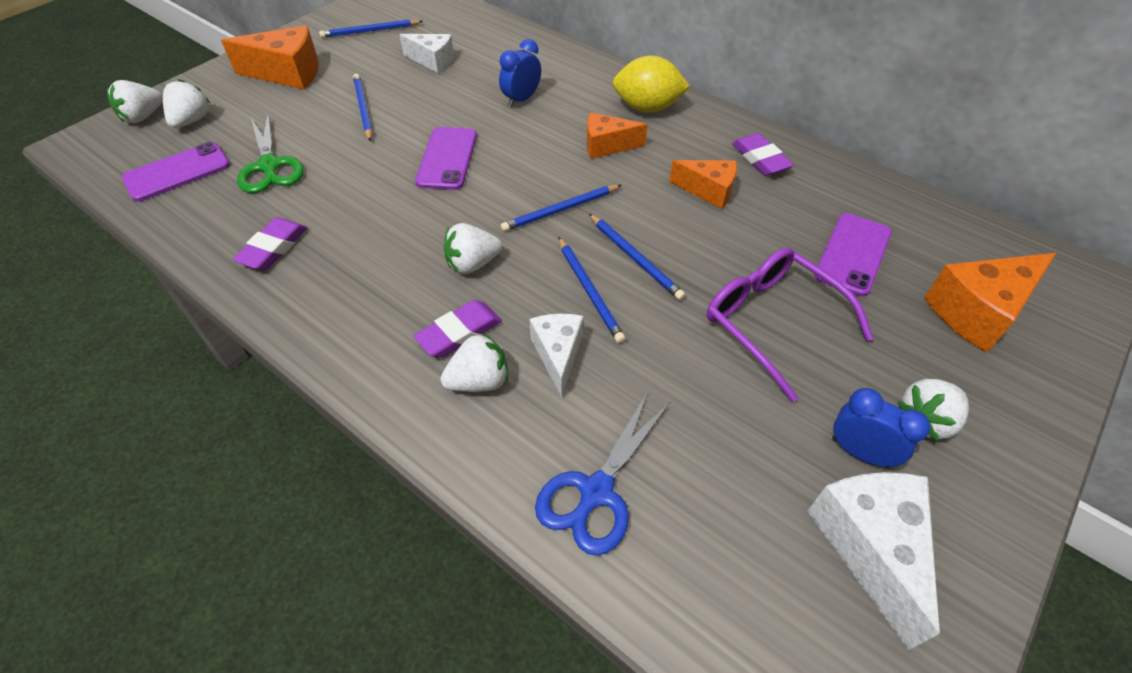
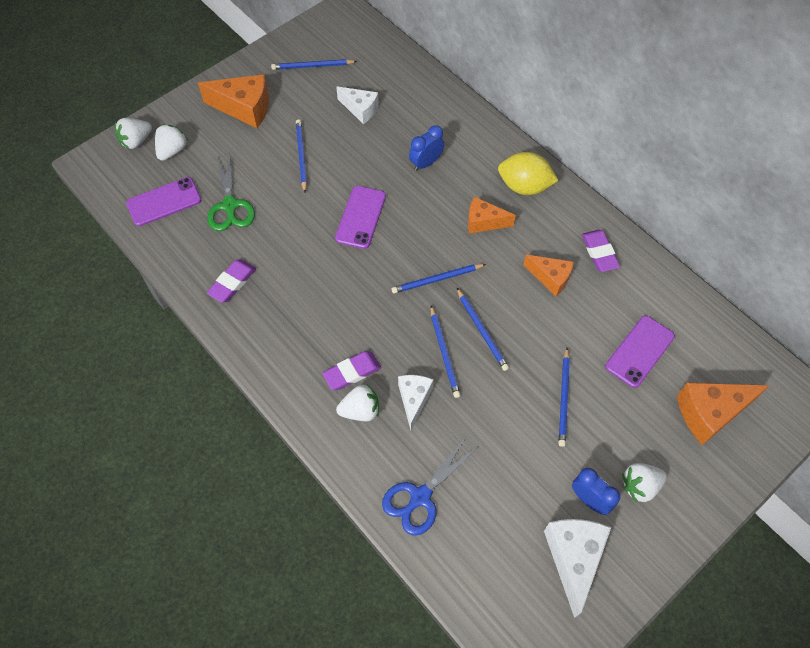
camera: 10 degrees right, 10 degrees up
white strawberry [444,223,502,274] -> none
purple glasses [706,247,874,402] -> blue pencil [559,348,570,447]

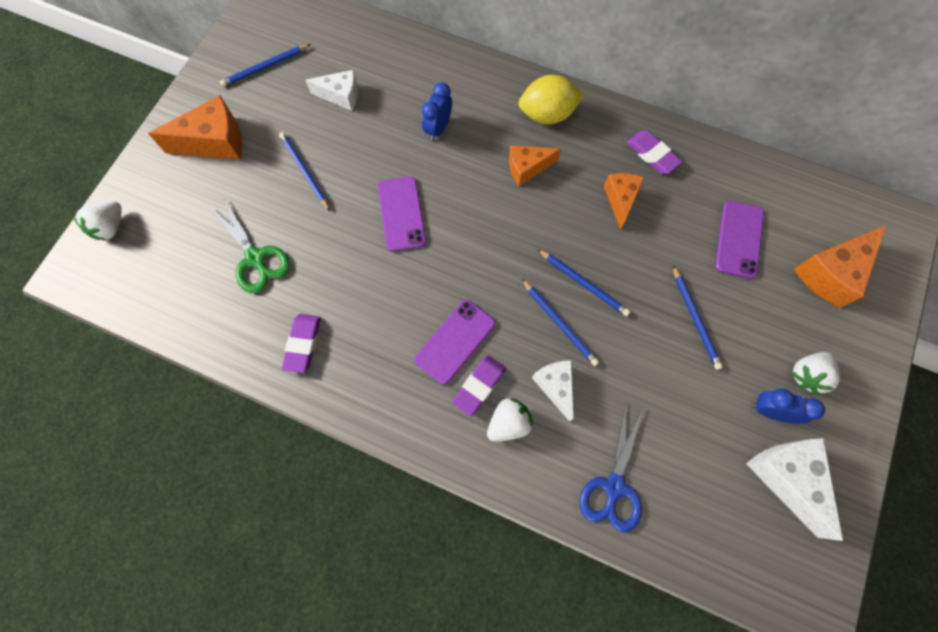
camera: 25 degrees left, 10 degrees up
purple phone [126,177,201,226] -> purple phone moved to [415,300,495,385]
white strawberry [155,124,188,161] -> none
blue pencil [391,264,486,293] -> none
orange cheese [523,255,574,296] -> orange cheese turned 90 degrees counterclockwise [604,173,644,230]

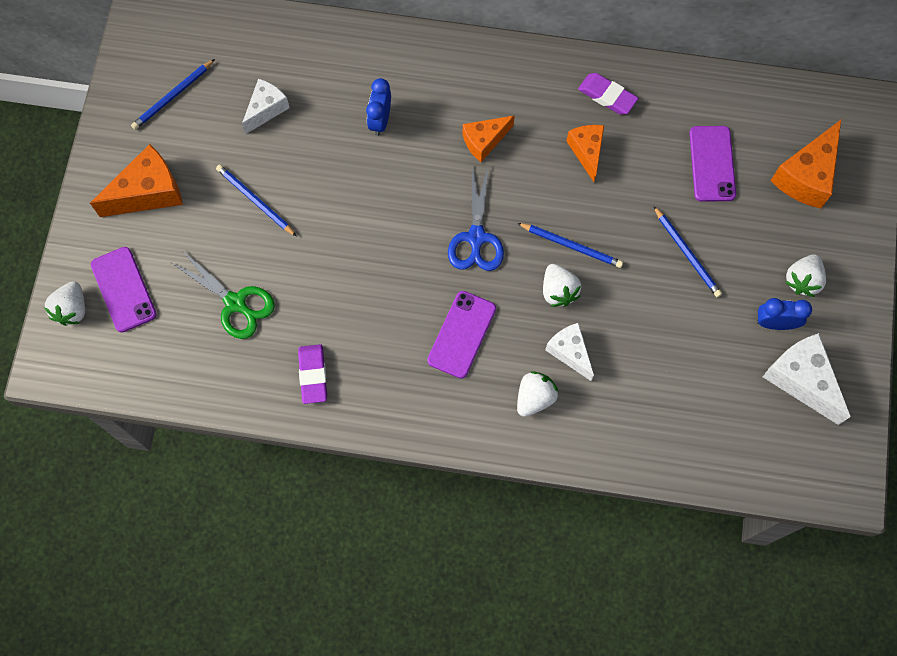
camera: 15 degrees left, 0 degrees up
white cheese [306,70,358,111] -> white cheese turned 45 degrees counterclockwise [242,79,290,134]
purple phone [378,176,426,252] -> purple phone moved to [91,247,157,332]
purple eraser [452,355,506,417] -> none
yellow lemon [518,75,584,124] -> none
blue pencil [522,279,599,366] -> white strawberry [543,264,581,307]
blue scissors [579,404,644,532] -> blue scissors moved to [448,166,504,271]

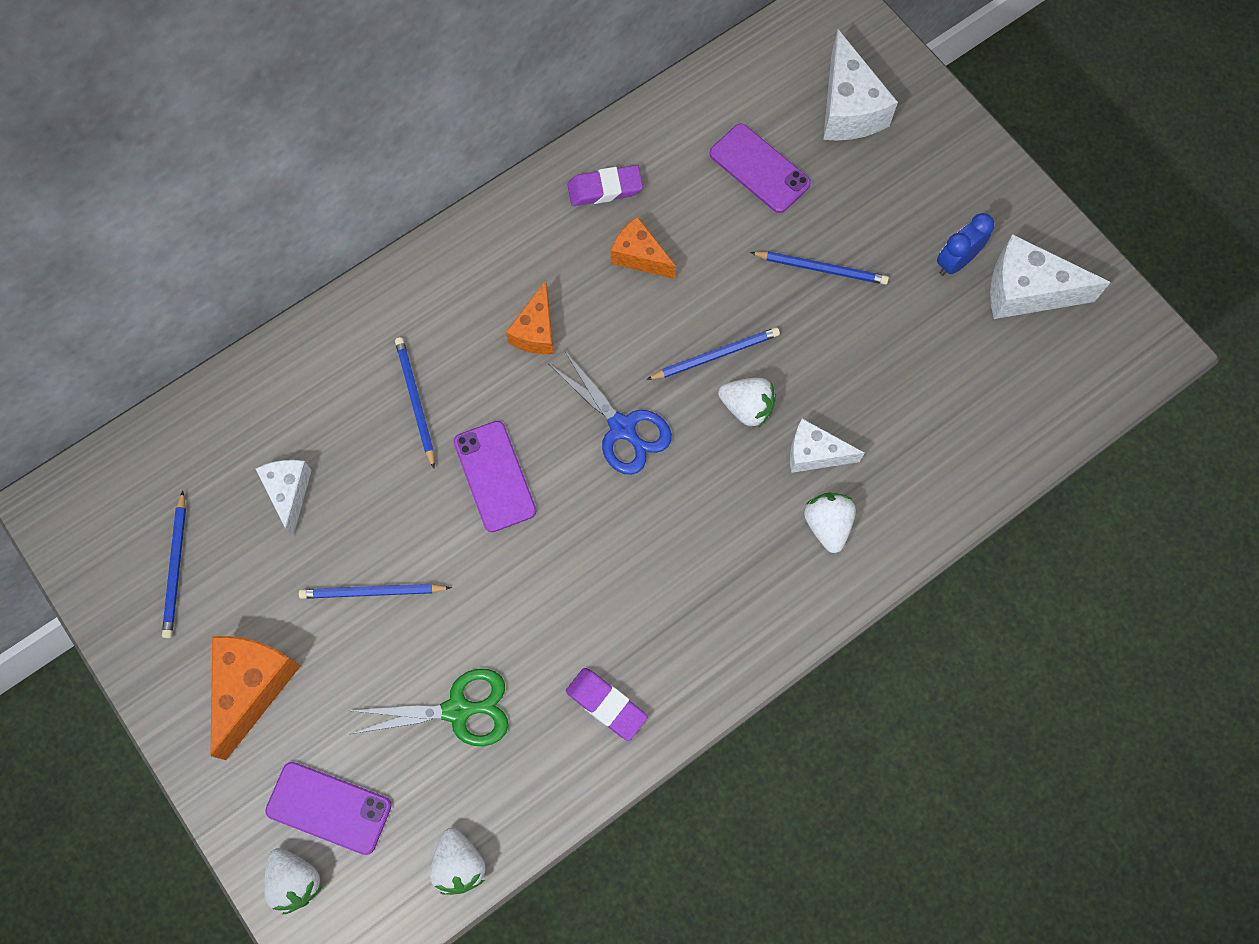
camera: 45 degrees left, 0 degrees up
blue clock [366,78,391,136] -> blue pencil [395,337,435,469]
purple phone [427,291,496,378] -> purple phone moved to [454,421,536,532]
orange cheese [770,120,841,209] -> white cheese [823,29,898,141]
white strawberry [786,254,826,297] -> white strawberry moved to [430,828,485,895]

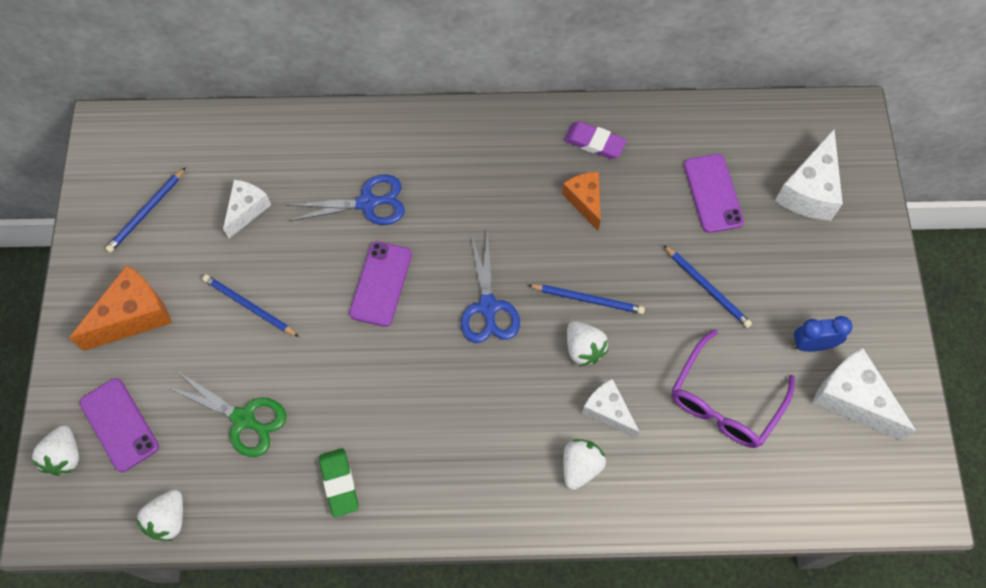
camera: 35 degrees right, 5 degrees down
blue pencil [395,337,435,469] -> blue scissors [287,174,405,225]
orange cheese [506,281,554,354] -> none
purple eraser [566,668,648,741] -> green eraser [319,448,359,517]
none -> purple glasses [672,329,795,448]

